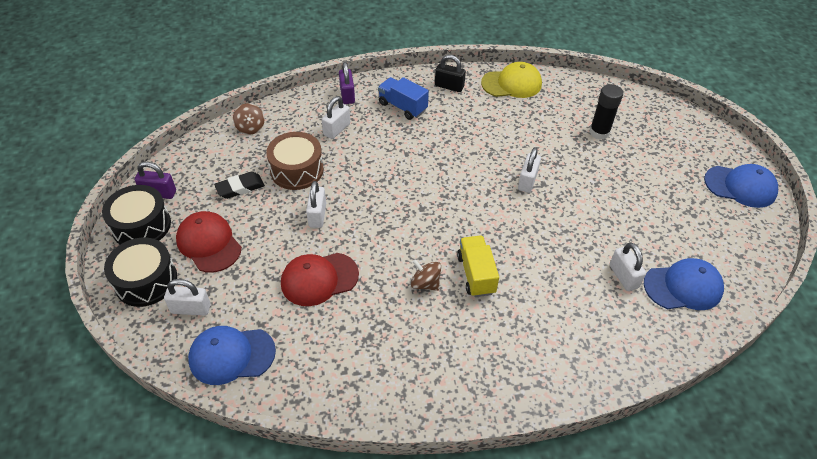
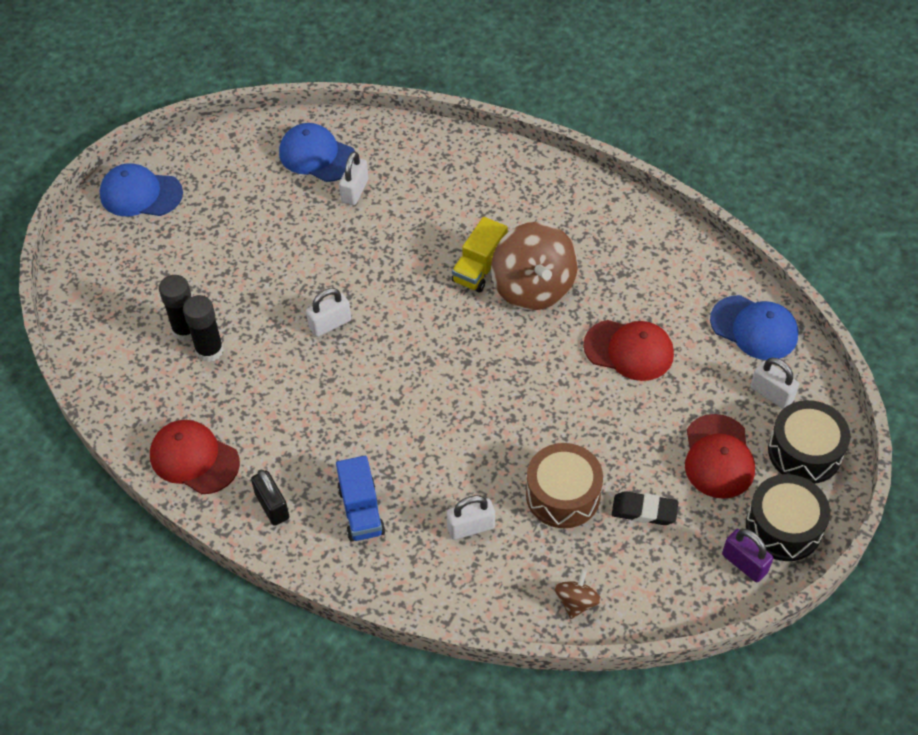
camera: 140 degrees left, 5 degrees up
white padlock [306,181,326,228] -> none
purple padlock [339,62,355,104] -> none
brown spinning top [411,259,441,291] -> brown spinning top [491,222,578,310], size x2.14
yellow cap [481,62,542,98] -> red cap [150,420,240,494]
blue cap [704,164,778,208] -> blue cap turned 45 degrees counterclockwise [100,163,183,216]
none -> black glue stick [183,295,224,362]

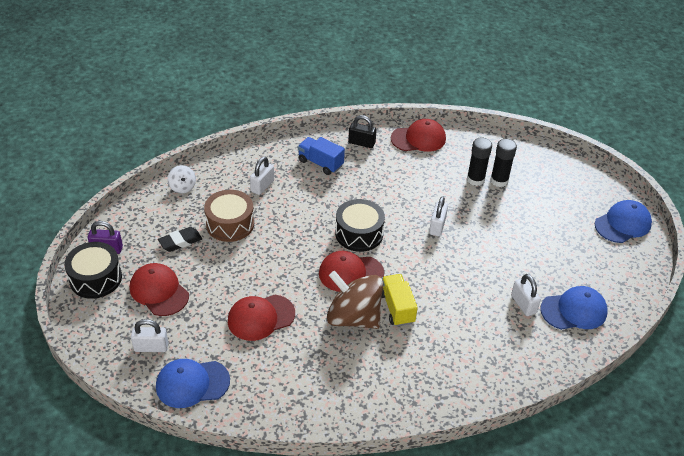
camera: 135 degrees right, 10 degrees down
brown spinning top [555,570,601,619] -> white spinning top [167,165,196,194]
black drum [768,400,850,484] -> black drum moved to [335,199,385,252]
none -> red cap [319,251,384,292]

